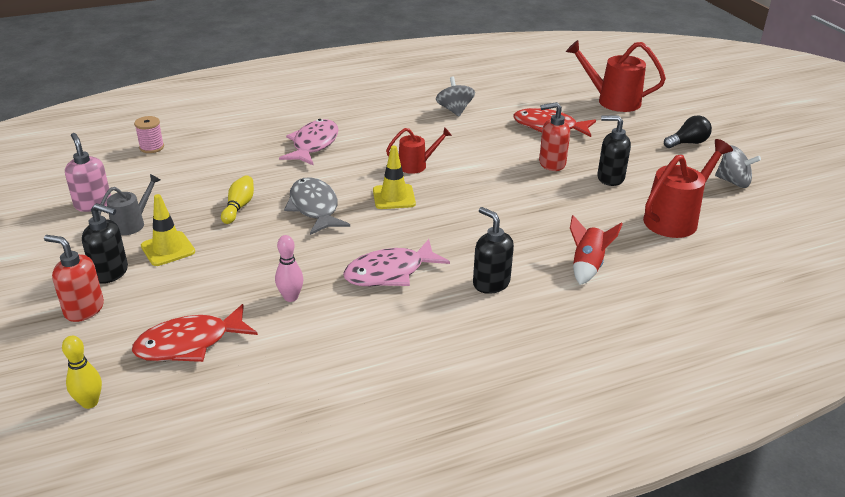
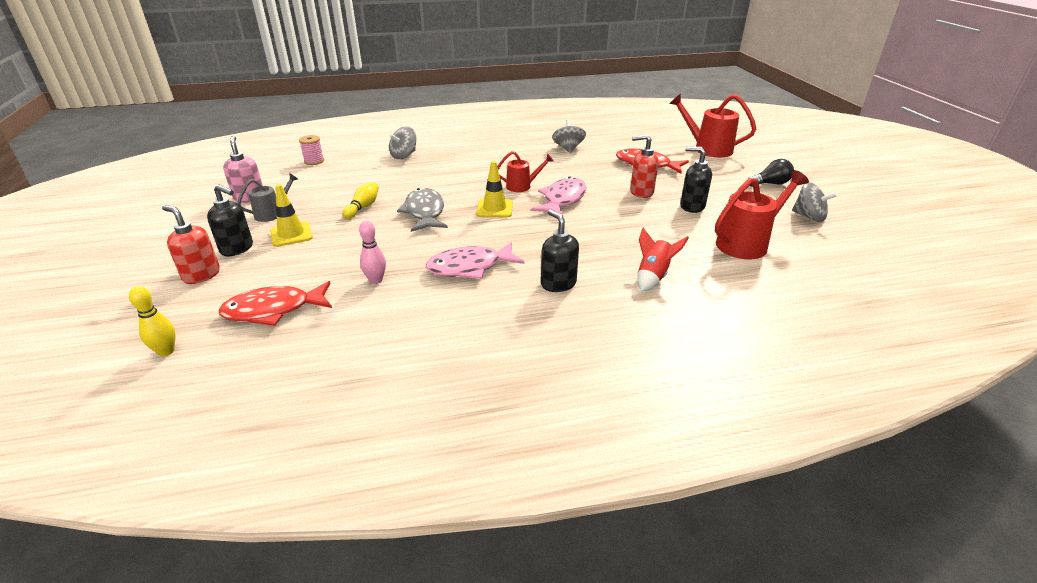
camera: 10 degrees right, 0 degrees up
pink fish [279,119,339,166] -> pink fish moved to [531,177,586,215]
none -> grey spinning top [389,126,417,159]

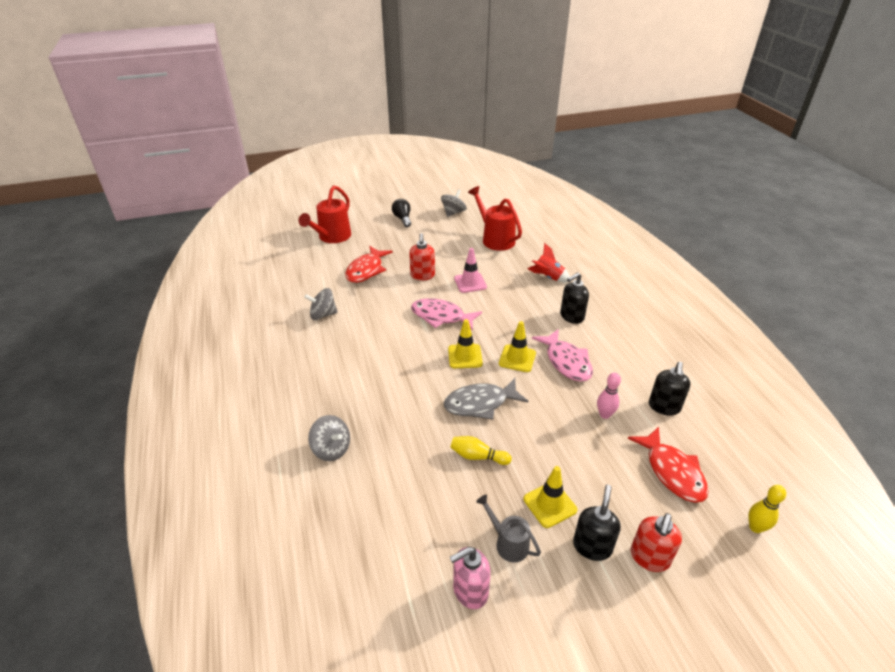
camera: 95 degrees left, 5 degrees up
pink spool [299,135,324,165] -> none
red watering can [497,151,553,192] -> none
black soap dispenser [680,147,712,213] -> black soap dispenser moved to [649,362,690,416]
none -> pink traffic cone [454,248,487,293]
none -> yellow traffic cone [499,321,536,372]

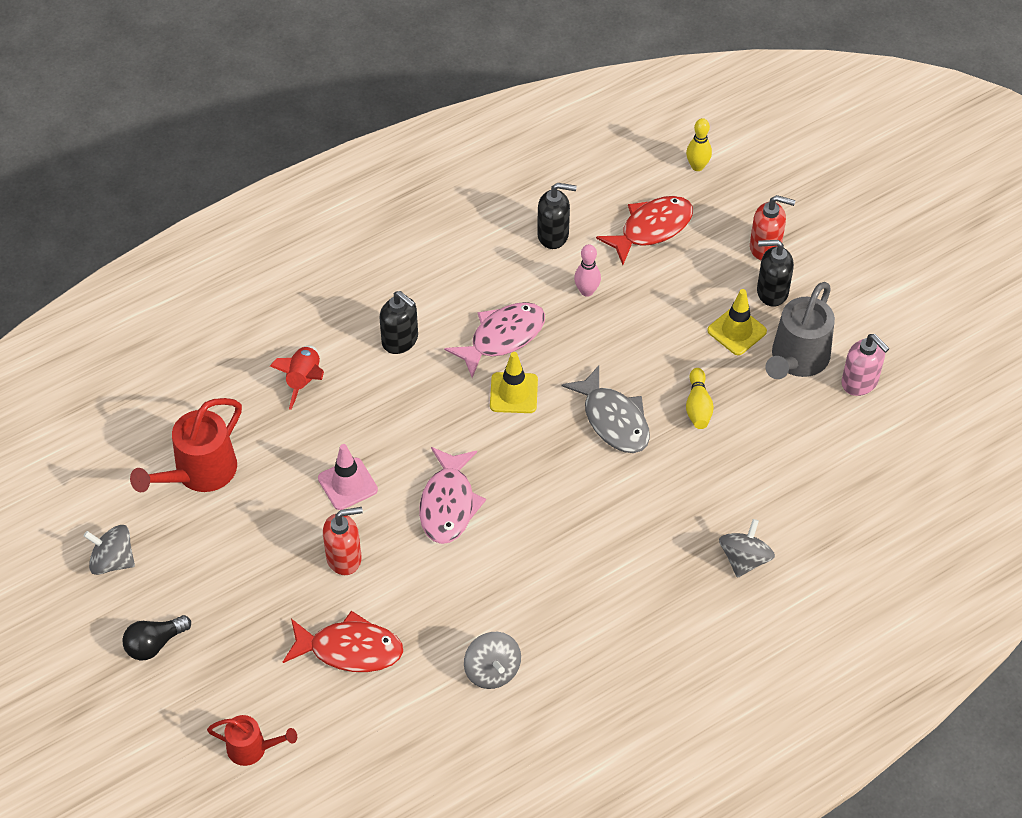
camera: 105 degrees left, 15 degrees up
red watering can [299,185,351,243] -> red watering can [207,715,297,766], size x0.59
yellow traffic cone [448,319,483,368] -> none
grey watering can [476,494,541,562] -> grey watering can [766,282,835,379], size x1.70

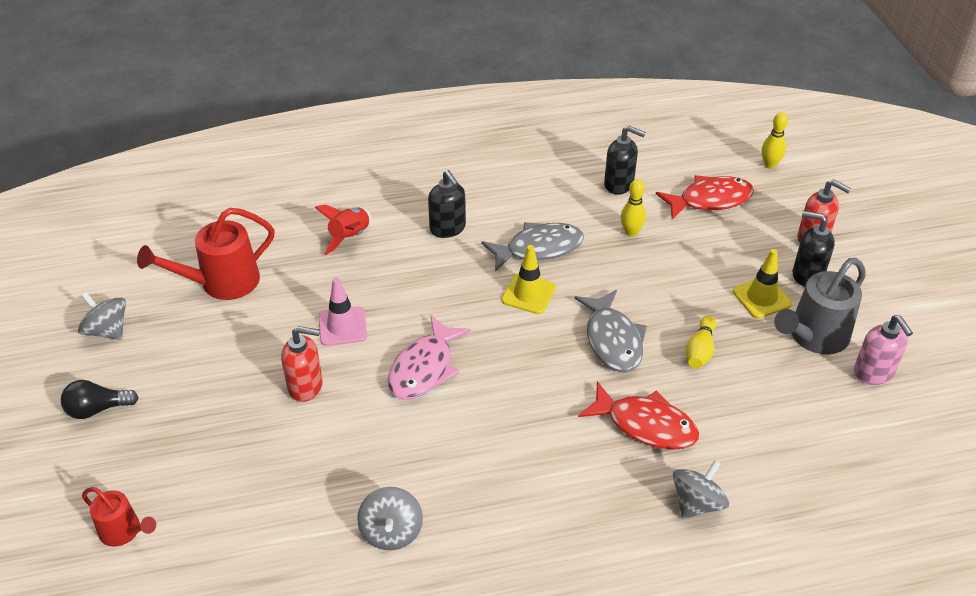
camera: 20 degrees right, 10 degrees down
red fish [283,611,403,672] -> red fish moved to [578,381,699,450]
pink fish [444,302,545,378] -> grey fish [481,222,584,272]
pink bowling pin [574,244,601,297] -> yellow bowling pin [621,179,646,237]

